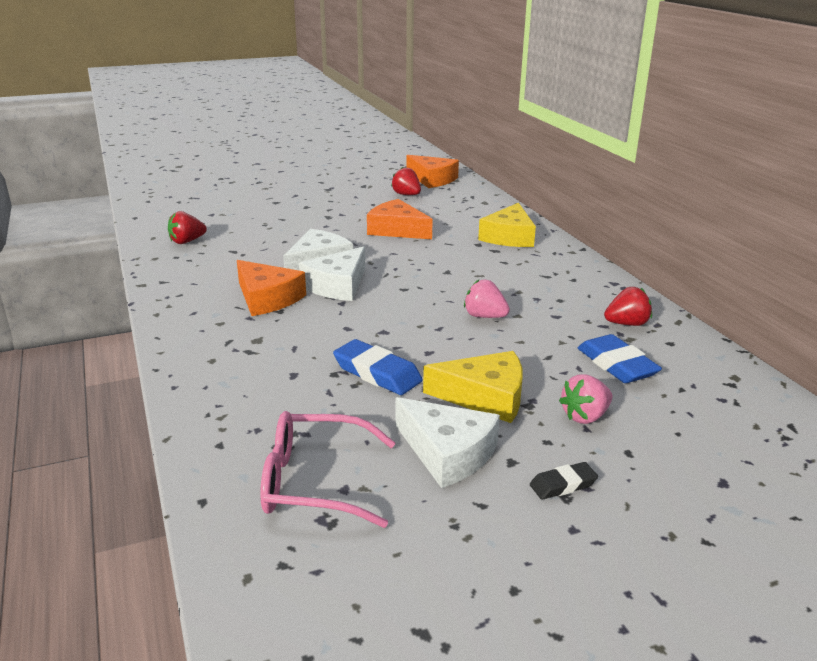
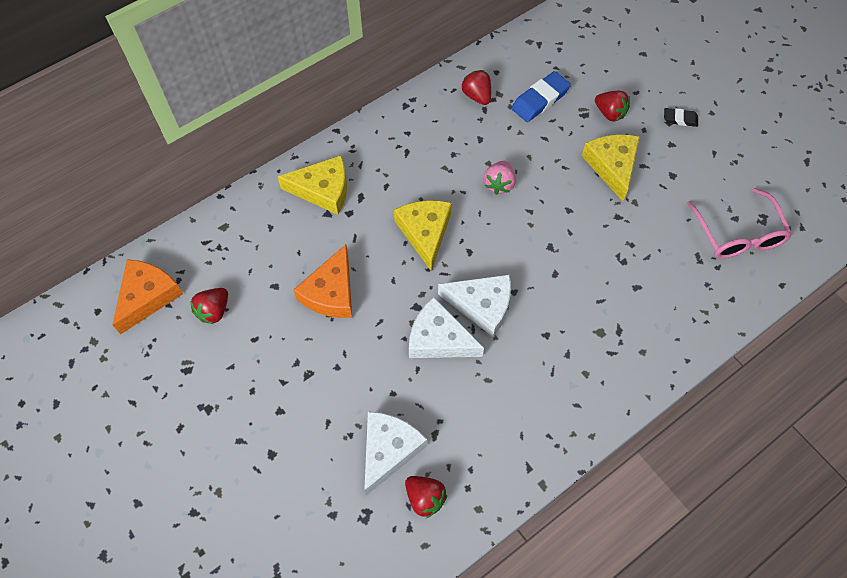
camera: 105 degrees left, 35 degrees up
orange cheese [237,260,306,316] -> none
blue eraser [333,339,423,395] -> none
white cheese [396,397,500,488] -> white cheese moved to [364,411,427,496]
black eraser [530,462,598,500] -> black eraser turned 45 degrees counterclockwise [664,108,698,127]
pink strawberry [559,374,612,424] -> red strawberry [595,91,630,121]
none -> yellow cheese [394,200,452,272]

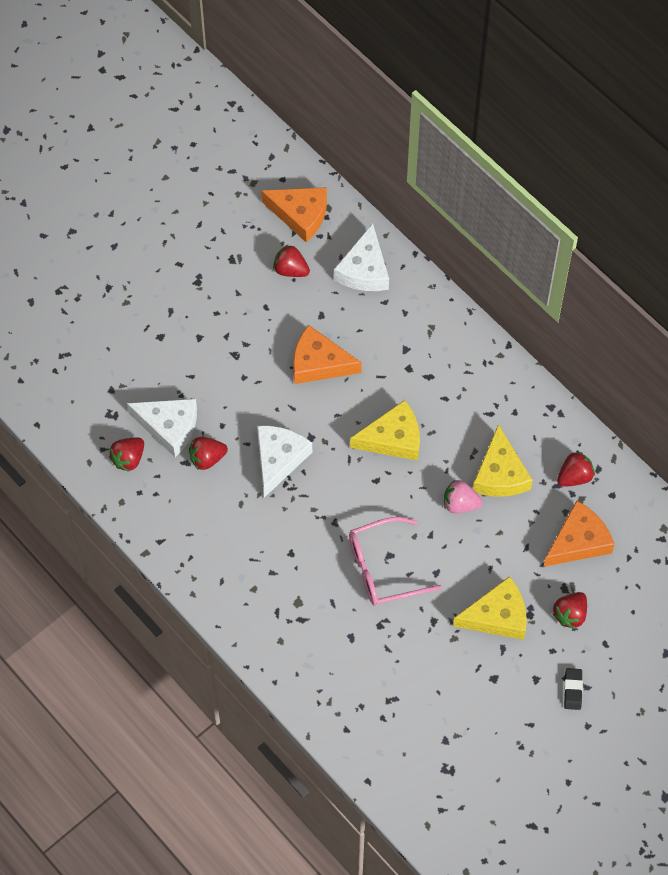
camera: 85 degrees right, 0 degrees up
yellow cheese [278,156,347,215] -> yellow cheese moved to [473,424,533,497]
white cheese [438,274,511,337] -> white cheese moved to [334,223,389,291]
blue eraser [511,71,571,122] -> orange cheese [543,500,615,567]
pink glasses [687,188,792,259] -> pink glasses moved to [349,517,442,606]
none -> red strawberry [189,437,228,470]

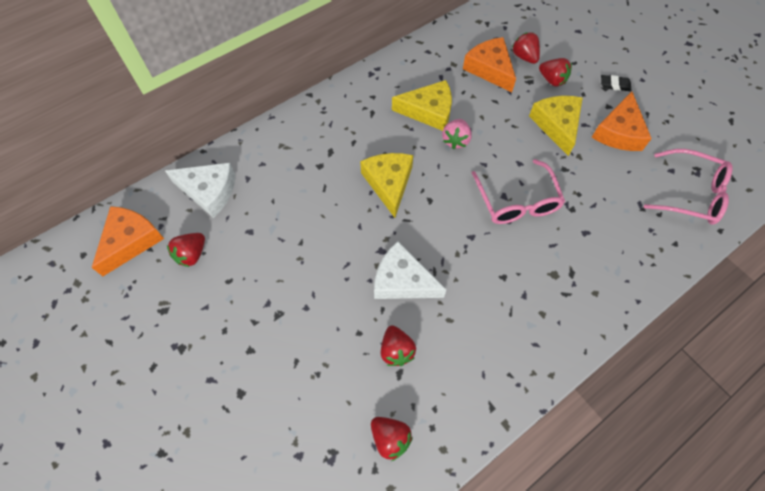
camera: 85 degrees left, 0 degrees up
white cheese [127,399,197,457] -> none
orange cheese [293,325,362,384] -> orange cheese moved to [591,92,652,151]
red strawberry [557,451,595,487] -> red strawberry moved to [512,32,540,64]
none -> pink glasses [644,149,733,225]

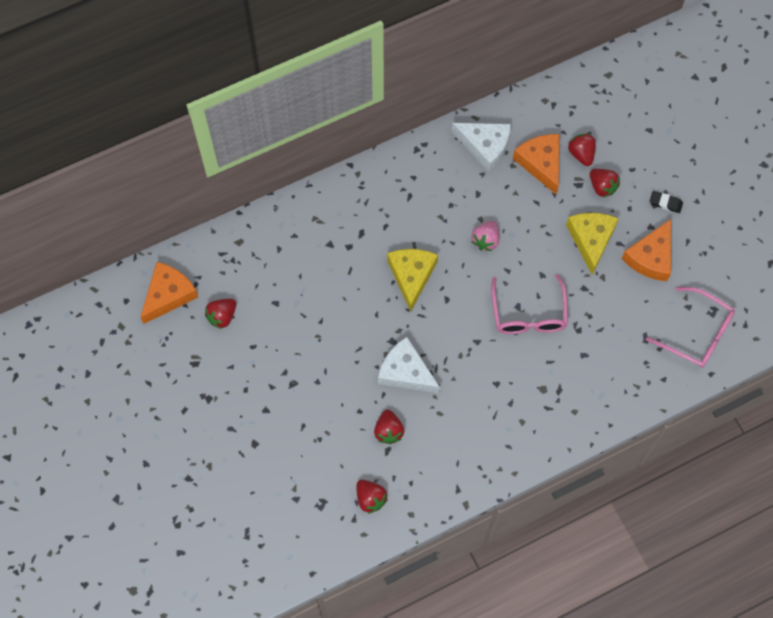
camera: 10 degrees right, 5 degrees up
white cheese [165,163,235,218] -> white cheese moved to [452,123,511,172]
yellow cheese [392,80,452,131] -> none

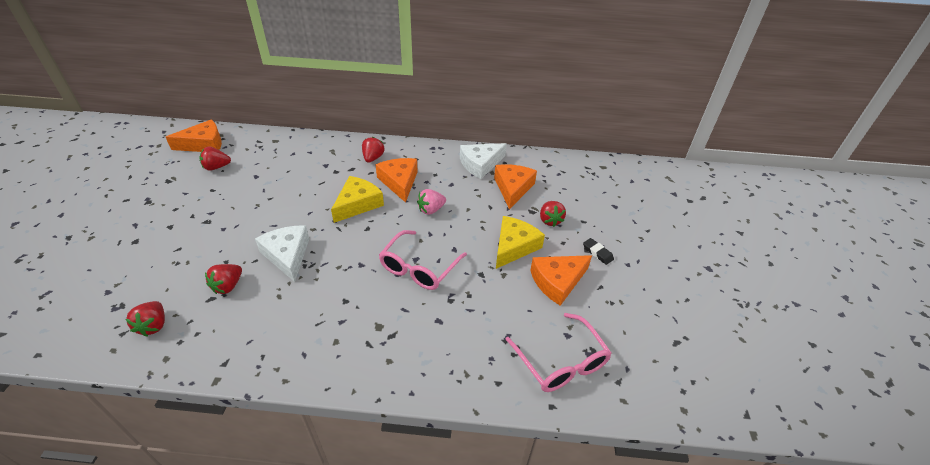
camera: 30 degrees right, 25 degrees down
white cheese [452,123,511,172] -> white cheese turned 90 degrees clockwise [460,143,507,179]
red strawberry [568,134,596,166] -> red strawberry moved to [362,137,384,163]
none -> orange cheese [375,158,418,203]

